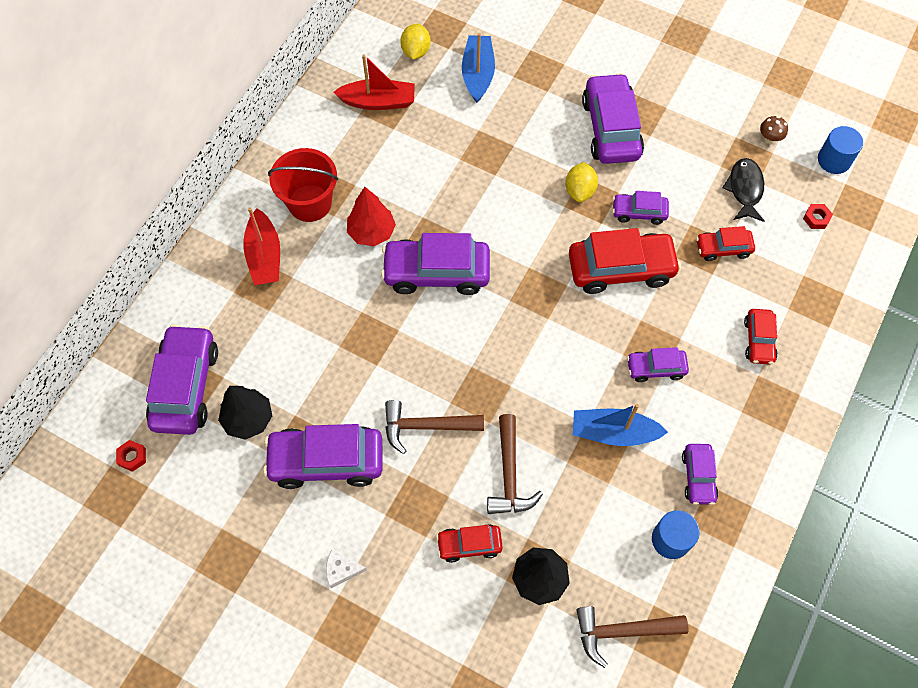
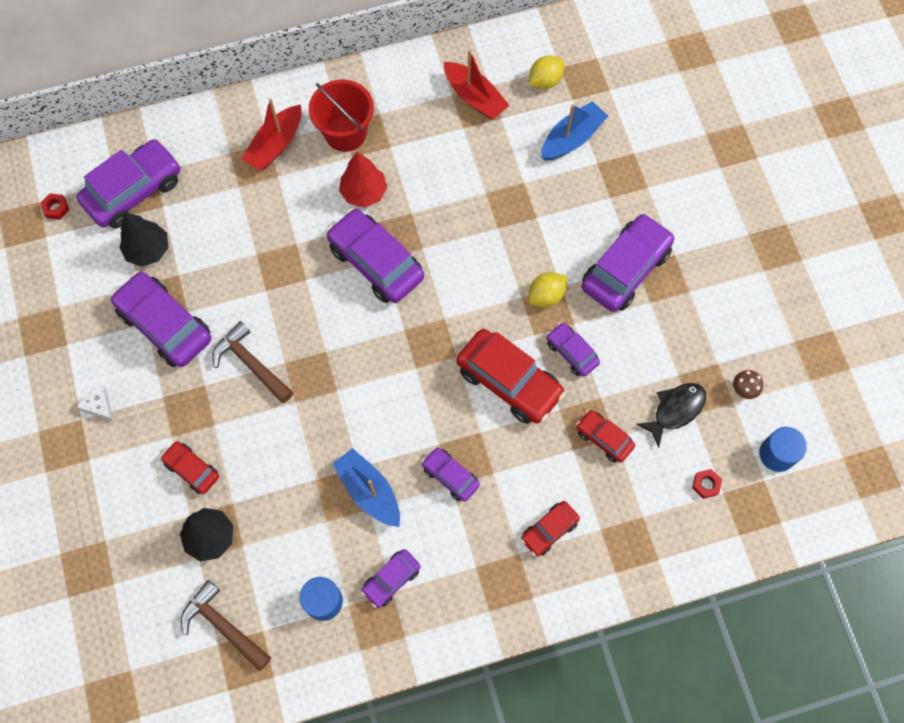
camera: 45 degrees right, 5 degrees up
brown hammer [487,414,543,514] -> none

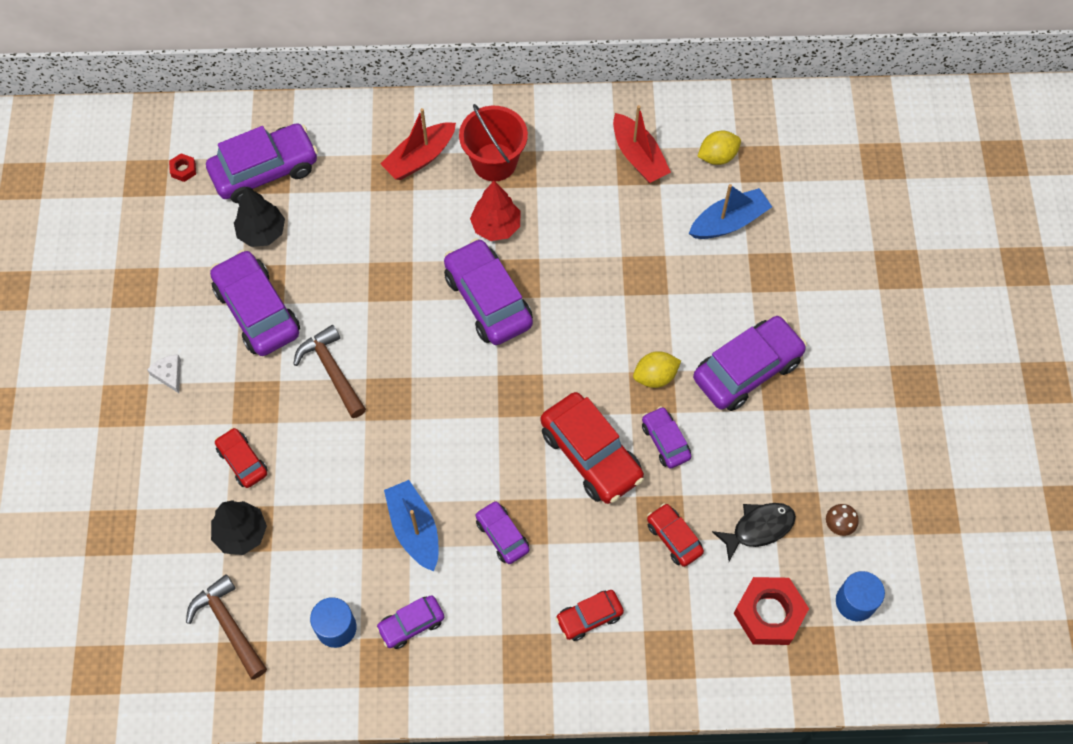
camera: 15 degrees right, 5 degrees down
red nut [692,469,722,499] -> red nut [734,577,809,645], size x2.23

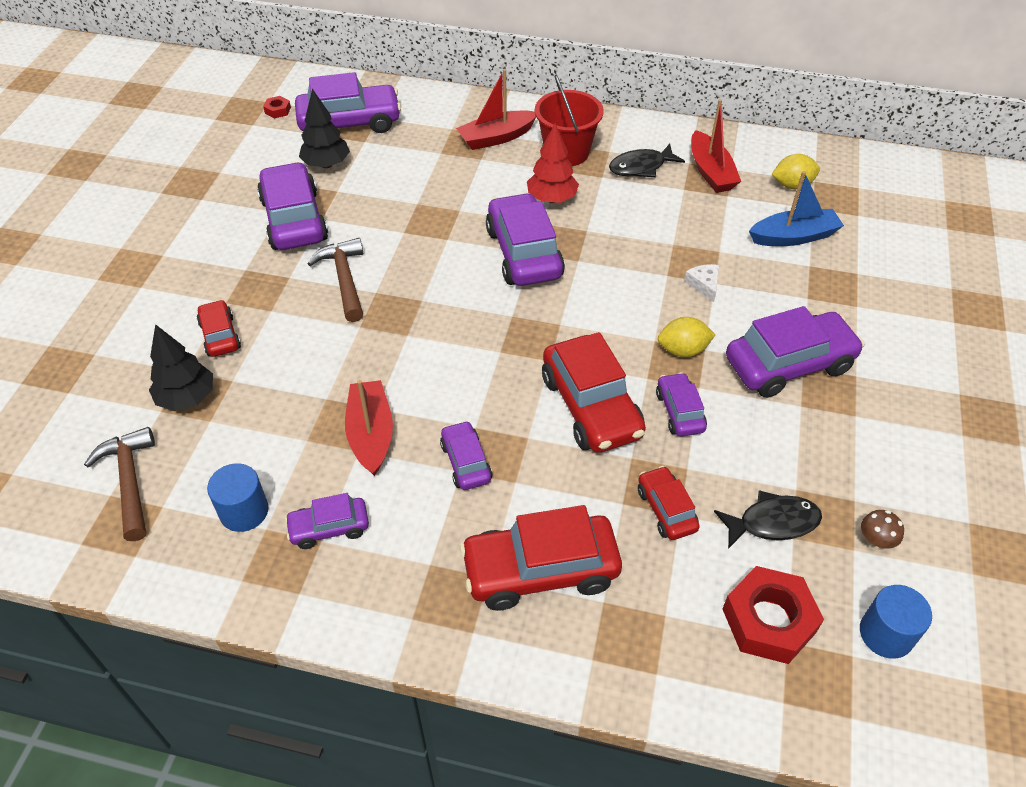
camera: 15 degrees right, 15 degrees down
white cheese [147,354,181,393] -> white cheese moved to [684,264,719,302]
blue boat [384,480,438,571] -> red boat [345,380,393,476]
red car [555,590,624,641] -> red car [460,505,622,611], size x1.86
none -> black fish [609,144,685,177]

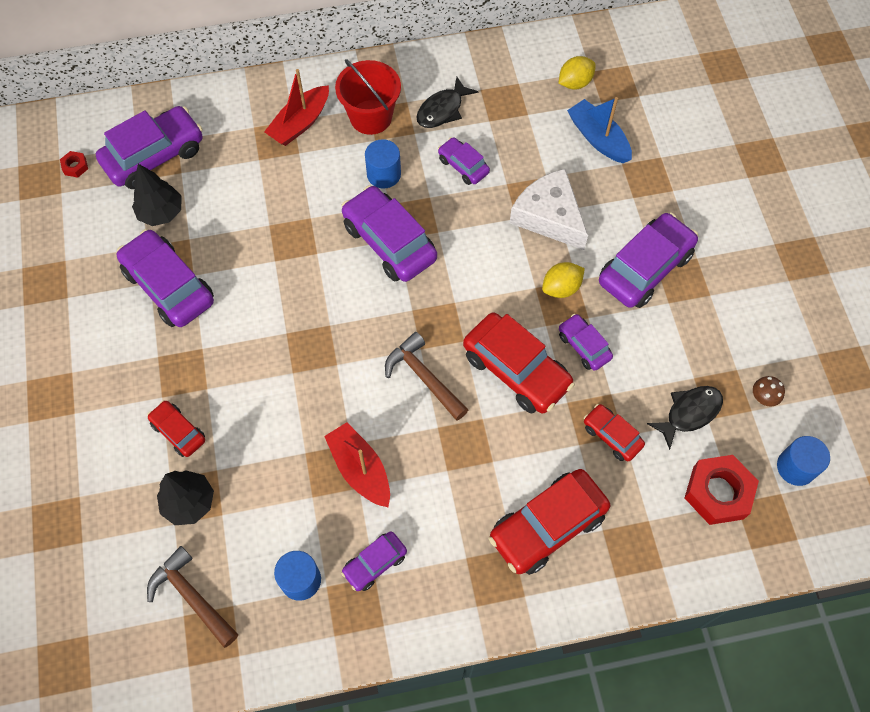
camera: 25 degrees left, 15 degrees up
brown hammer [307,238,363,322] -> brown hammer moved to [385,332,468,421]
purple car [440,421,492,490] -> purple car moved to [438,137,490,185]
red tree [527,123,579,203] -> blue cylinder [365,139,401,189]
white cheese [684,264,719,302] -> white cheese [510,169,588,250], size x2.30
red boat [691,99,741,193] -> none
blue boat [749,171,844,246] -> blue boat turned 90 degrees counterclockwise [567,97,632,163]

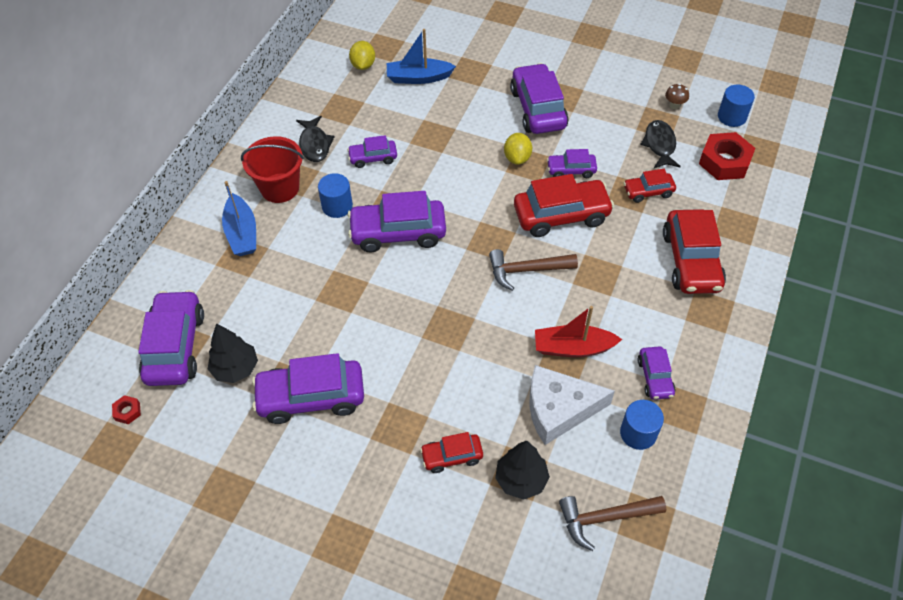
camera: 55 degrees left, 10 degrees down
red boat [264,69,329,146] -> blue boat [222,181,256,256]
white cheese [510,169,588,250] -> white cheese moved to [529,365,615,445]

